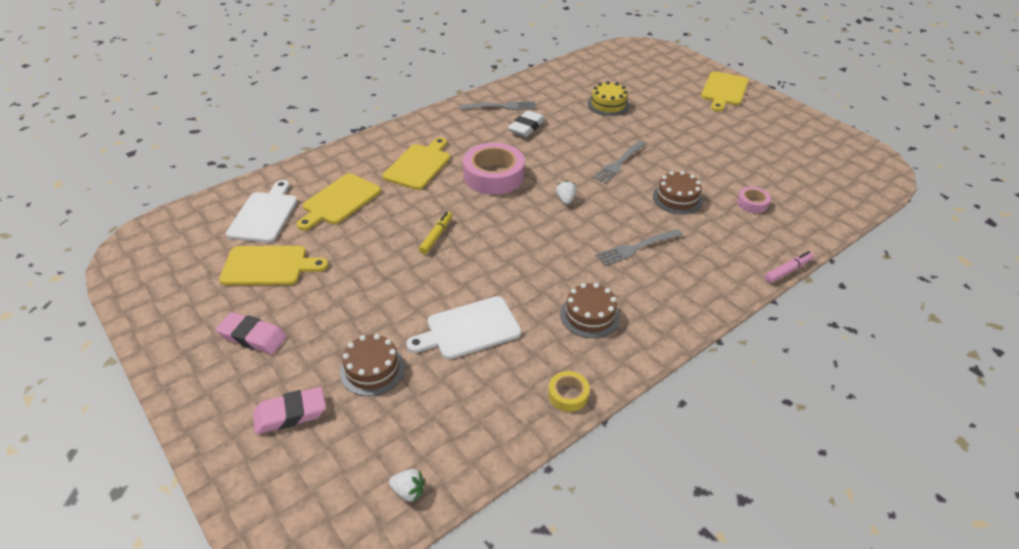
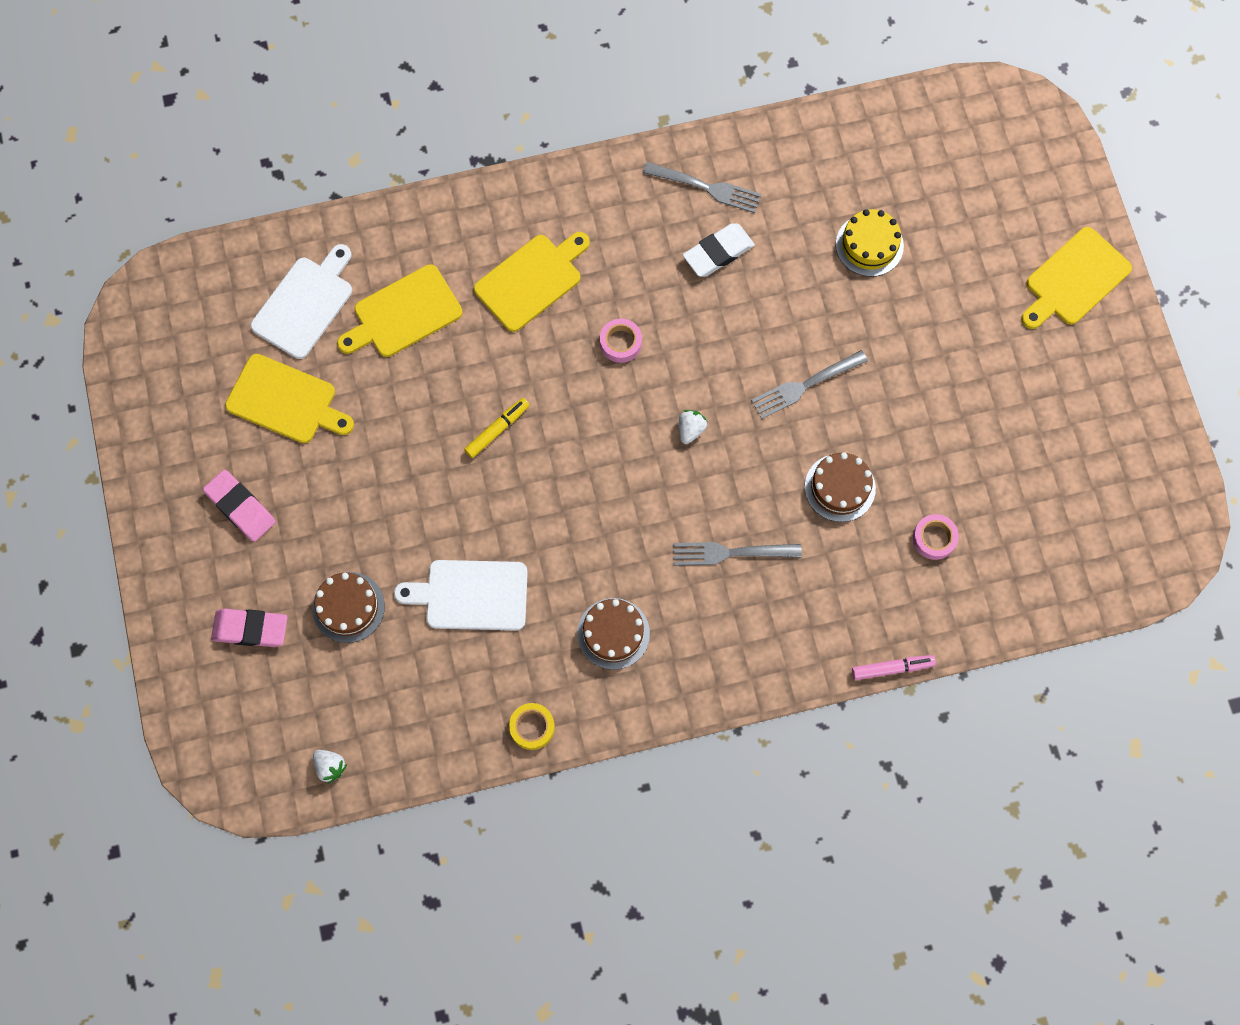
camera: 25 degrees right, 30 degrees up
pink tape [463,143,525,195] -> pink tape [600,318,642,363], size x0.48

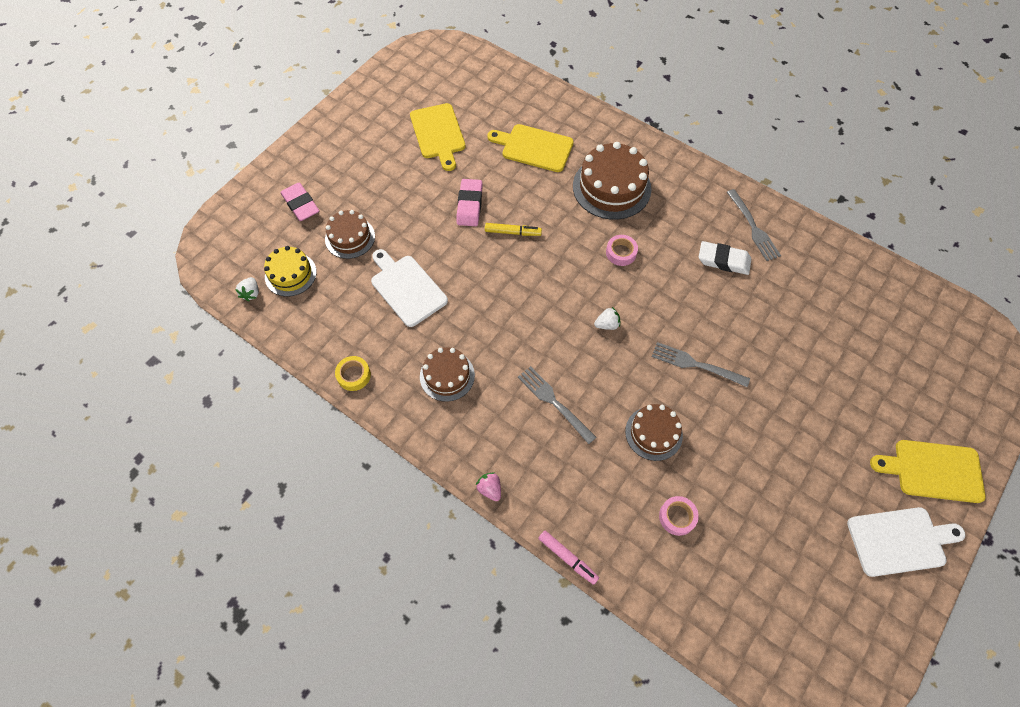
camera: 50 degrees right, 10 degrees down
pink eraser [203,470,276,542] -> pink eraser moved to [457,179,483,226]
white cutting board [250,244,352,359] -> white cutting board moved to [847,507,965,577]
yellow cutting board [474,232,590,332] -> brown cake [573,142,651,220]
yellow cake [836,209,904,277] -> yellow cake moved to [264,246,317,297]
none -> pink strawberry [476,472,501,501]

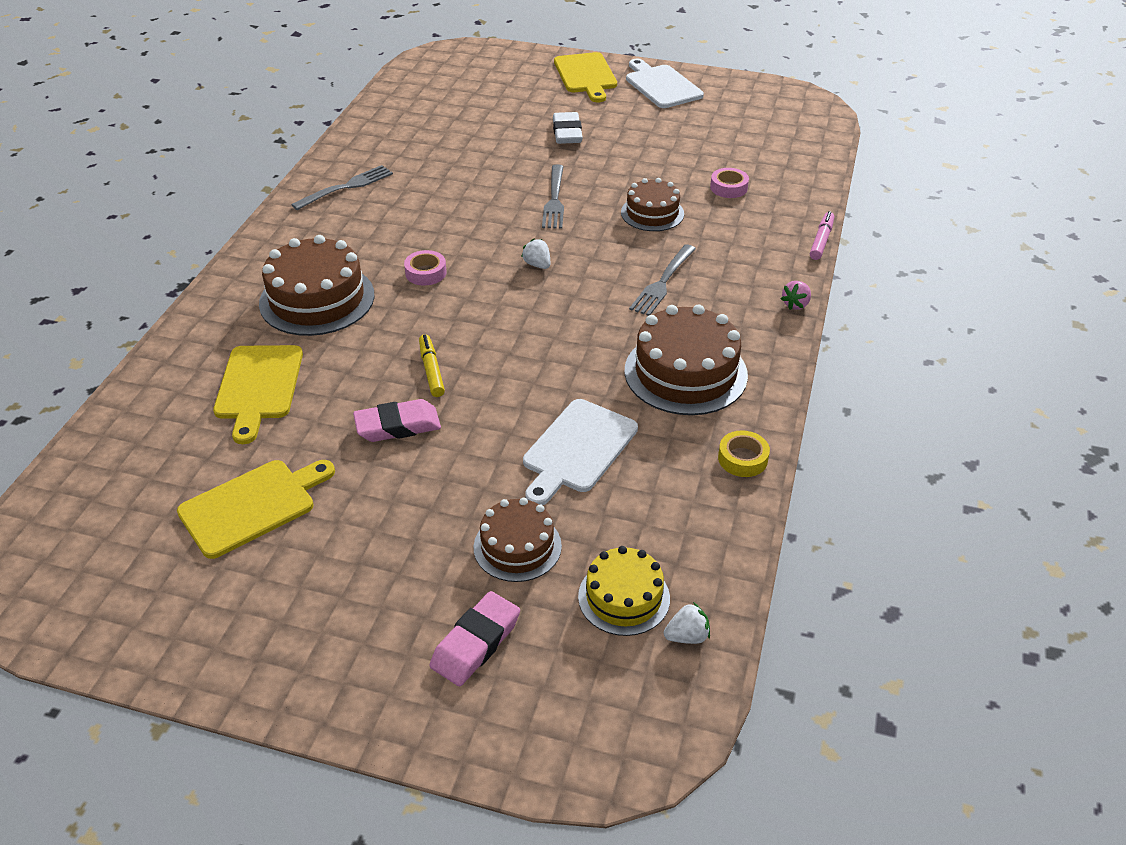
camera: 110 degrees left, 20 degrees down
brown cake [420,347,475,402] -> brown cake [624,304,748,415], size x1.64
white eraser [699,241,751,275] -> white eraser moved to [553,112,583,144]

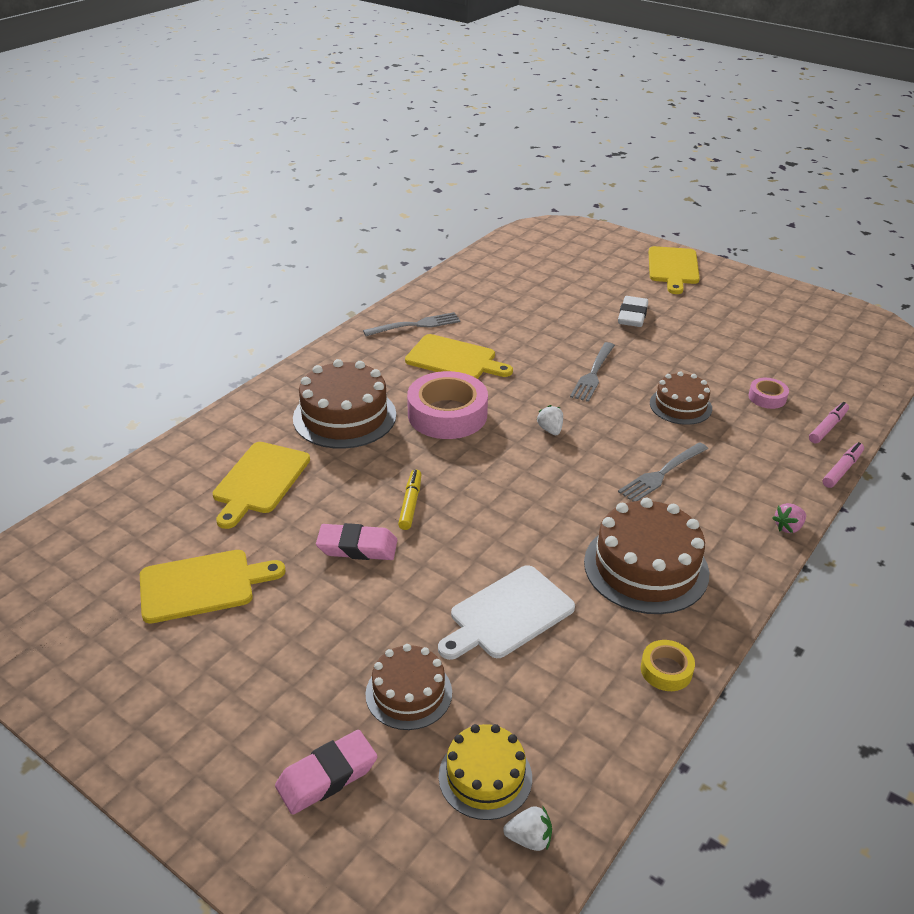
camera: 20 degrees right, 5 degrees down
pink tape [404,250,447,286] -> pink tape [407,371,488,439], size x2.09
white cutting board [626,59,704,108] -> none
none -> yellow cutting board [405,334,513,379]
none -> pink marker [809,402,849,443]

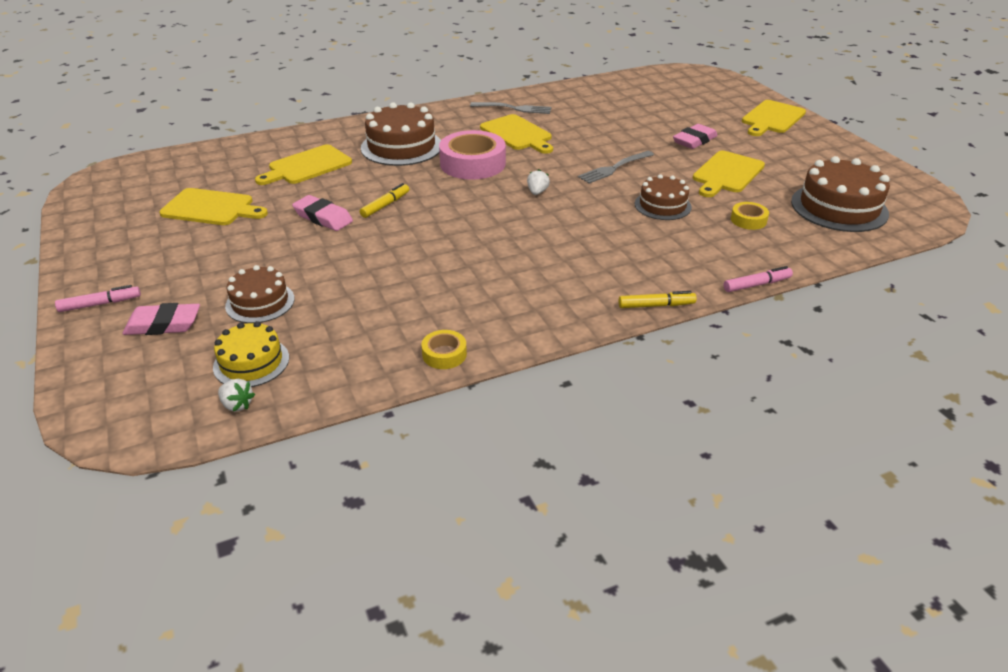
camera: 30 degrees right, 0 degrees up
white cutting board [438,565,575,660] -> none
brown cake [584,498,709,614] -> brown cake moved to [791,156,890,232]
white eraser [618,296,648,327] -> pink eraser [673,124,718,149]
grey fork [618,442,708,502] -> none
pink tape [748,378,789,409] -> yellow tape [731,202,769,230]
pink strawberry [773,503,806,533] -> yellow marker [619,291,697,308]
pink marker [809,402,849,443] -> pink marker moved to [55,285,141,312]
none -> yellow cutting board [693,151,765,197]

